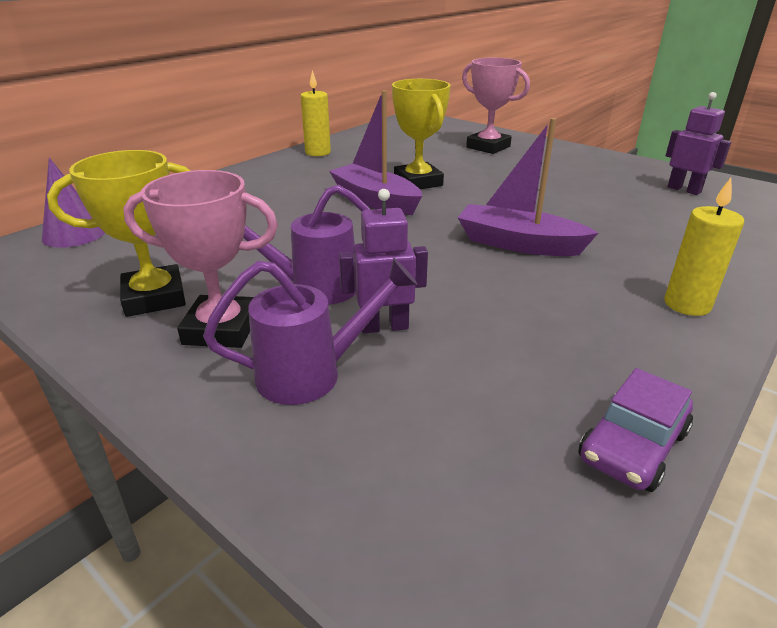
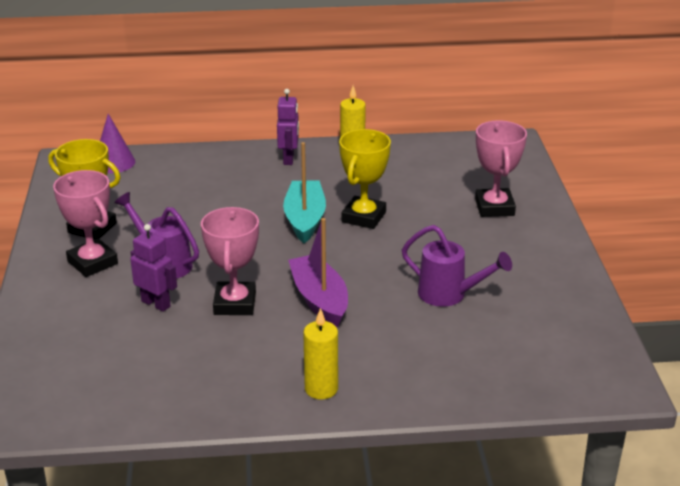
camera: 45 degrees right, 0 degrees up
purple watering can [203,258,418,405] -> purple watering can moved to [402,225,512,307]
purple boat [329,90,422,215] -> turquoise boat [283,142,326,243]
purple car [578,368,693,492] -> none
purple robot [666,92,731,195] -> purple robot moved to [277,89,299,165]
none -> pink trophy [201,207,259,315]

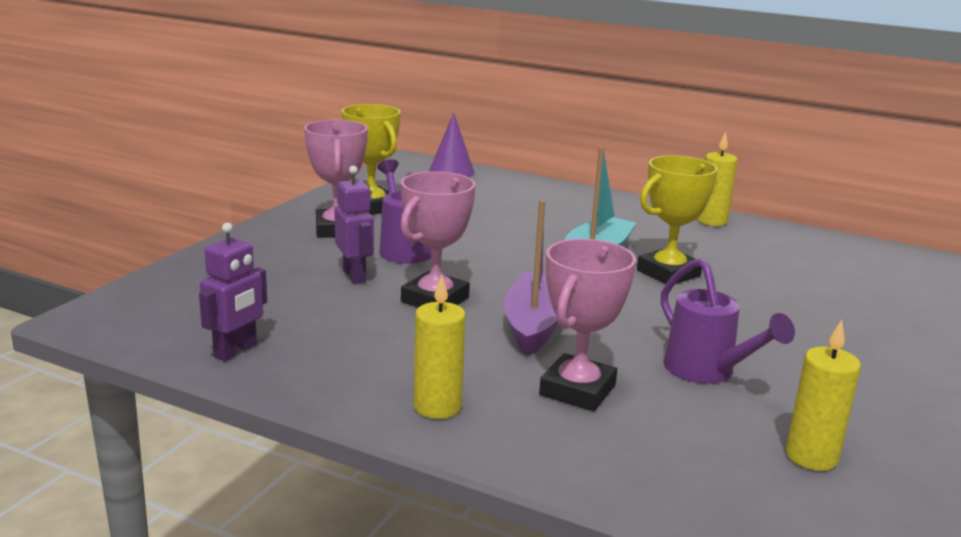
camera: 30 degrees right, 10 degrees down
purple robot [277,89,299,165] -> purple robot moved to [199,223,267,361]
pink trophy [475,120,527,217] -> pink trophy moved to [539,239,636,411]
none -> yellow candle [786,320,861,471]

